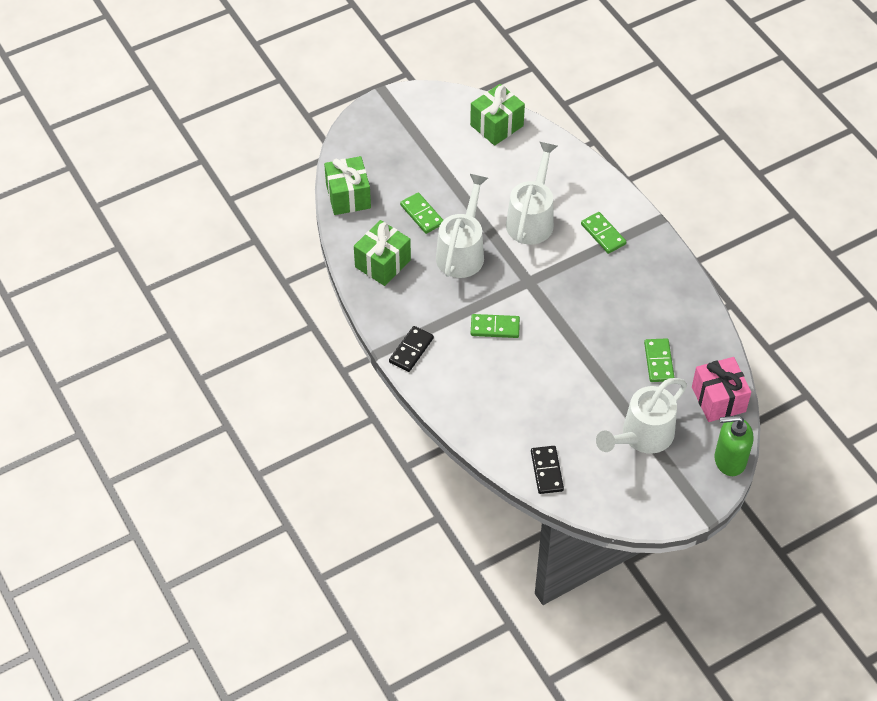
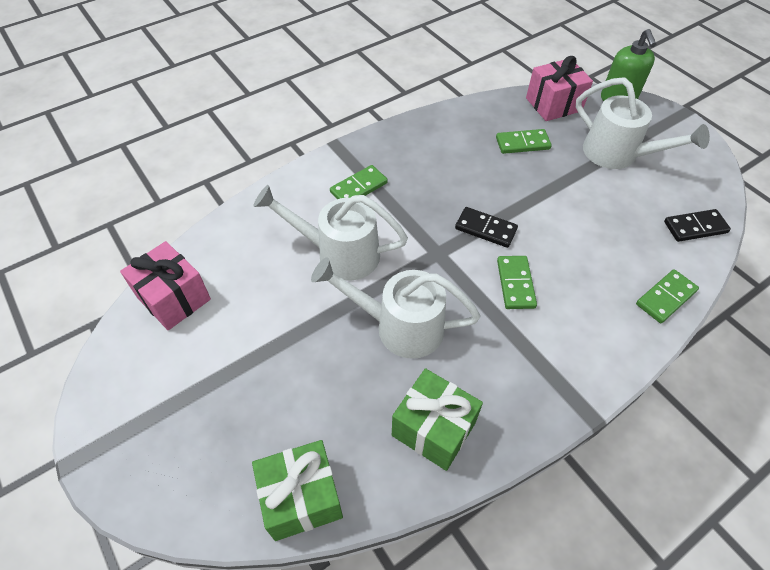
camera: 95 degrees left, 0 degrees up
black domino [389,326,434,372] -> black domino moved to [455,207,518,248]
green domino [400,192,443,234] -> green domino moved to [636,269,699,323]
green gift [470,84,525,146] -> pink gift [120,241,211,330]

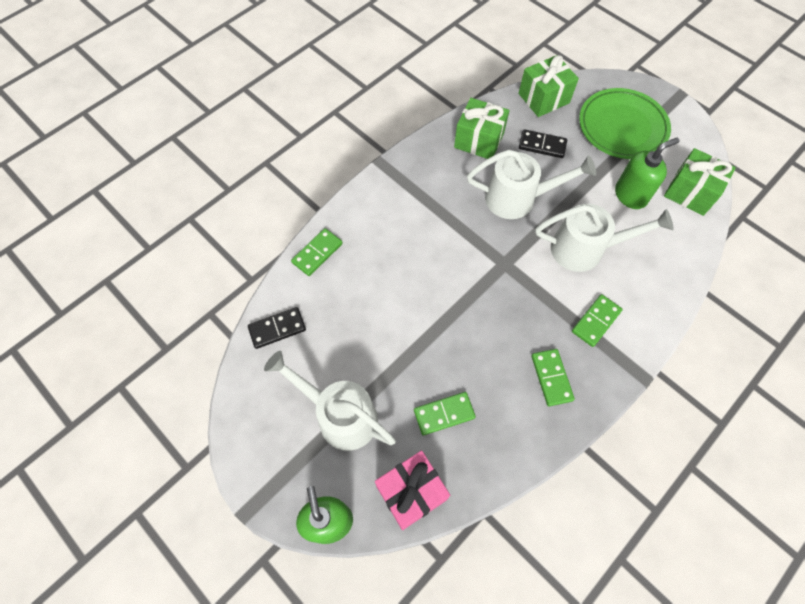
camera: 170 degrees right, 10 degrees up
pink gift [120,241,211,330] -> green gift [664,148,736,216]
black domino [455,207,518,248] -> black domino moved to [519,129,567,158]
green domino [497,256,537,309] -> green domino moved to [531,349,575,406]
none -> green plate [579,88,671,159]
none -> green soap dispenser [615,138,679,209]

